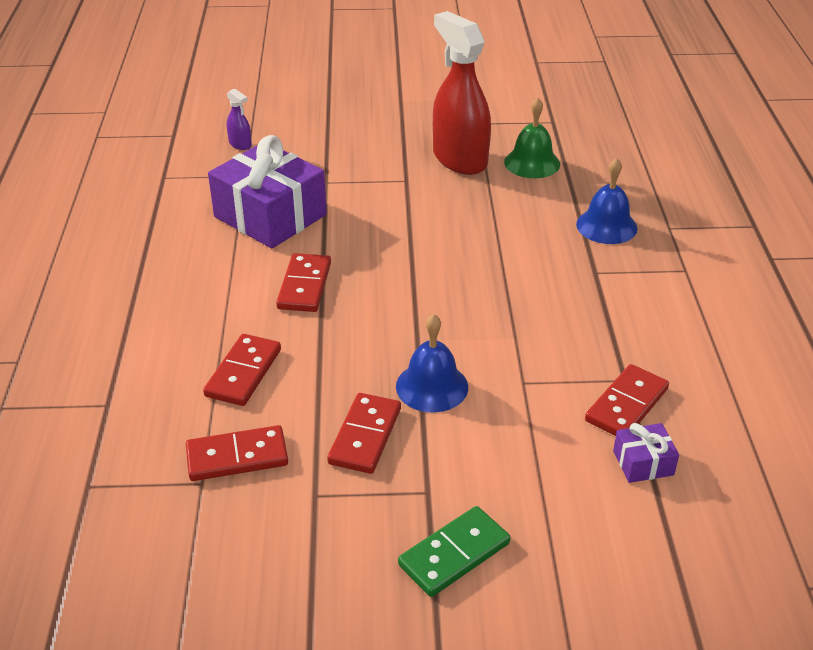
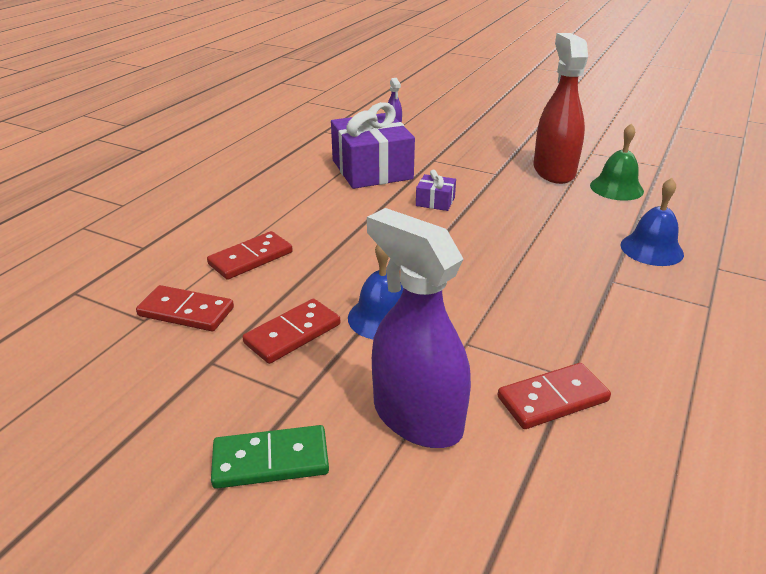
camera: 30 degrees right, 5 degrees down
red domino [276,253,331,312] -> none
purple gift [613,423,679,483] -> purple gift moved to [416,170,456,211]
none -> purple spray bottle [367,208,471,448]

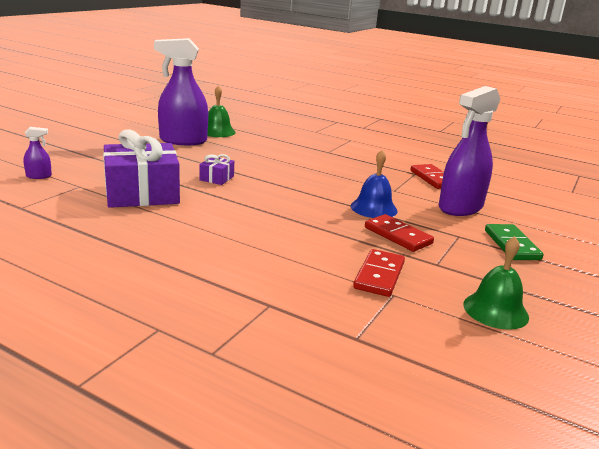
camera: 90 degrees left, 10 degrees down
red domino [207,231,293,280] -> none
red spray bottle [534,33,588,184] -> purple spray bottle [154,38,208,145]
blue bell [621,178,684,266] -> none
none -> green bell [463,236,529,330]

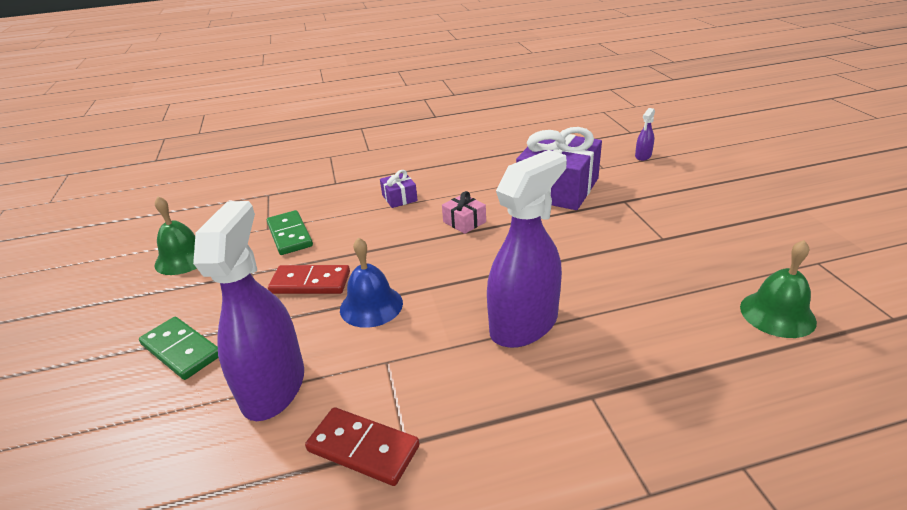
camera: 140 degrees right, 10 degrees up
purple spray bottle [154,38,208,145] -> purple spray bottle moved to [487,150,567,348]
purple gift [200,154,234,185] -> purple gift moved to [380,170,418,208]
red domino [353,249,405,297] -> green domino [267,210,313,255]
none -> pink gift [442,191,486,234]

